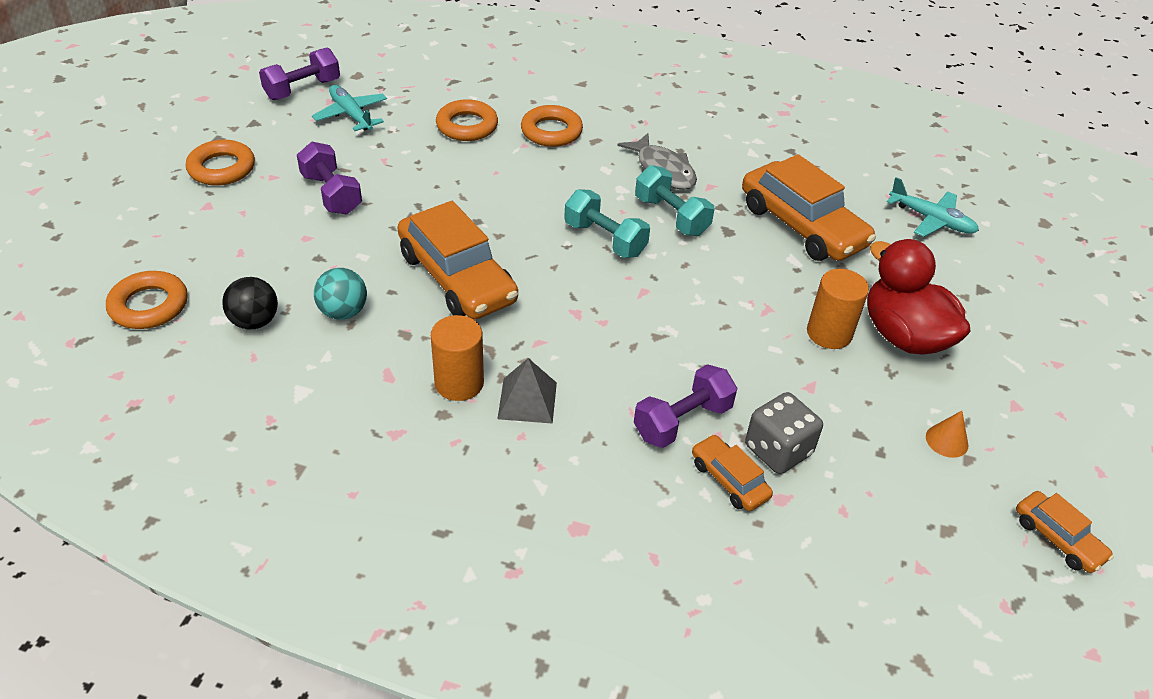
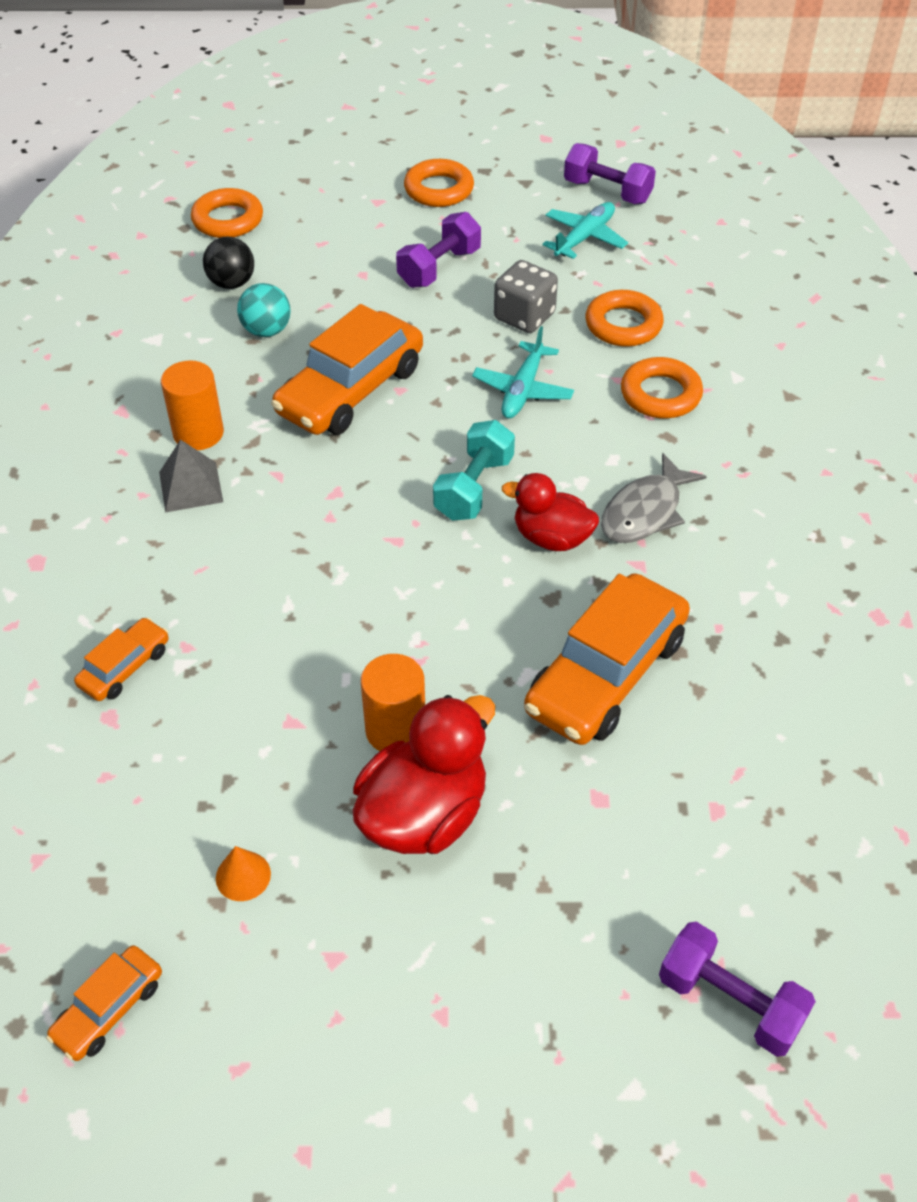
camera: 75 degrees right, 5 degrees up
purple dumbbell [634,364,737,448] -> purple dumbbell moved to [659,922,816,1057]
turquoise dumbbell [635,165,714,236] -> red duck [502,473,599,551]
grey dice [745,392,823,474] -> grey dice moved to [494,260,558,333]
turquoise plane [887,177,979,237] -> turquoise plane moved to [472,326,574,418]

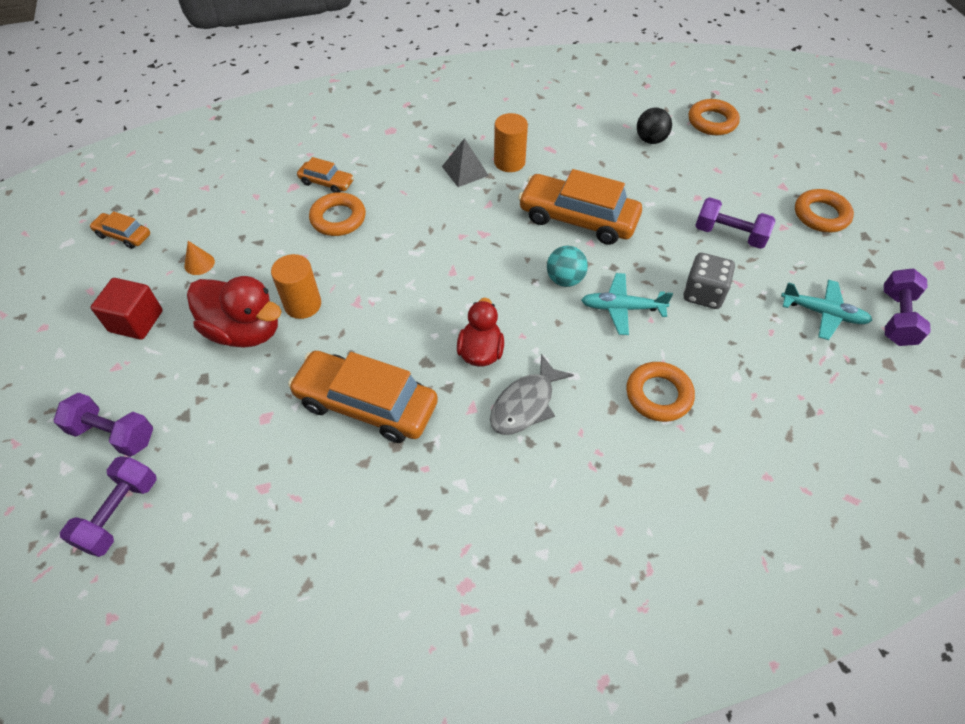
camera: 75 degrees right, 5 degrees up
turquoise ball [237,283,291,337] -> turquoise ball moved to [547,246,588,287]
turquoise dumbbell [433,420,515,521] -> none
orange ring [586,290,664,347] -> orange ring moved to [309,192,366,236]
grey fish [601,453,707,543] -> grey fish turned 75 degrees counterclockwise [490,354,574,435]
none -> purple dumbbell [54,392,153,457]
none -> red cube [91,278,163,340]

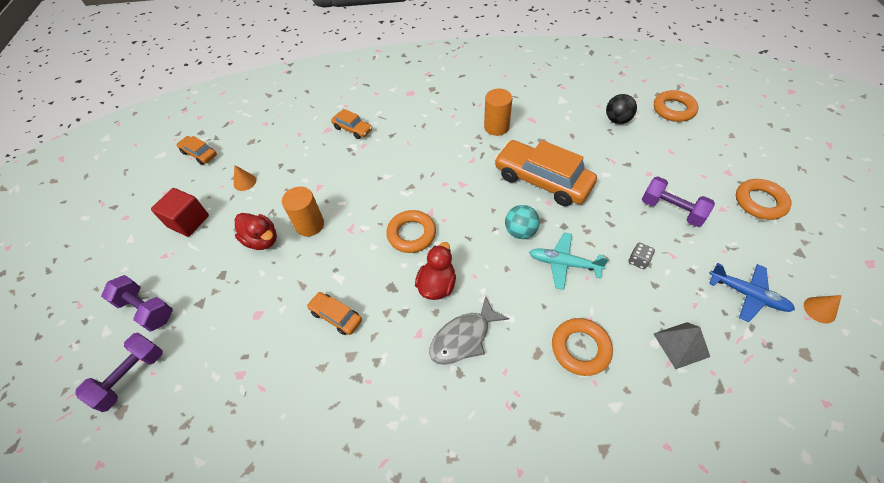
camera: 15 degrees right, 0 degrees up
red duck [187,276,282,348] -> red duck [235,213,277,250], size x0.65
orange car [288,351,438,443] -> orange car [307,292,362,335], size x0.49
orange ring [309,192,366,236] -> orange ring moved to [386,210,436,253]
grey pyramid [442,138,489,187] -> grey pyramid moved to [654,322,710,369]
grey dice [683,253,735,309] -> grey dice [628,243,655,269], size x0.54
turquoise plane [781,279,873,340] -> blue plane [709,263,795,322]
purple dumbbell [884,268,931,346] -> orange cone [804,295,842,323]

